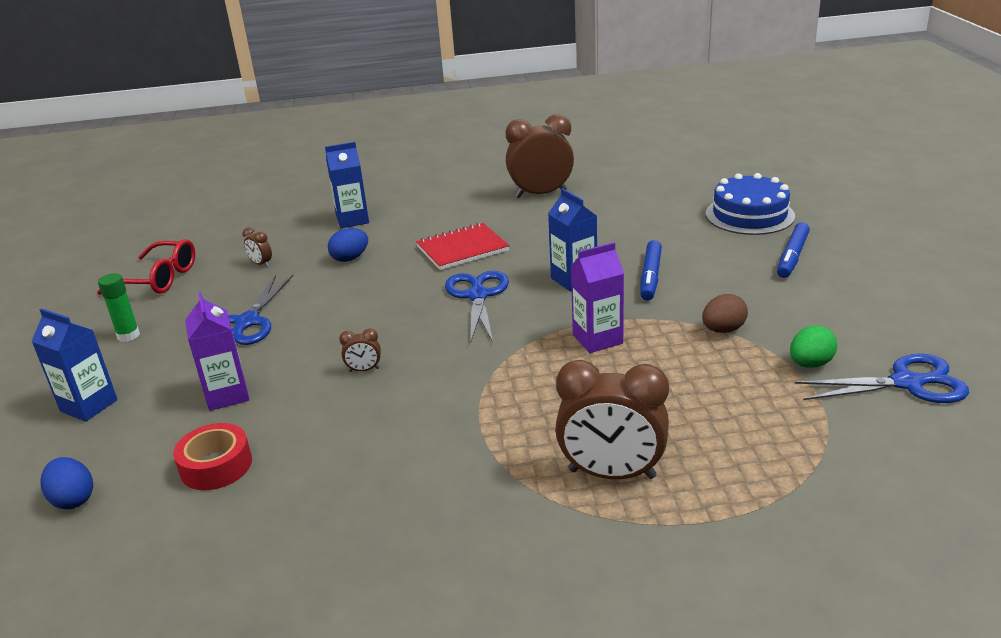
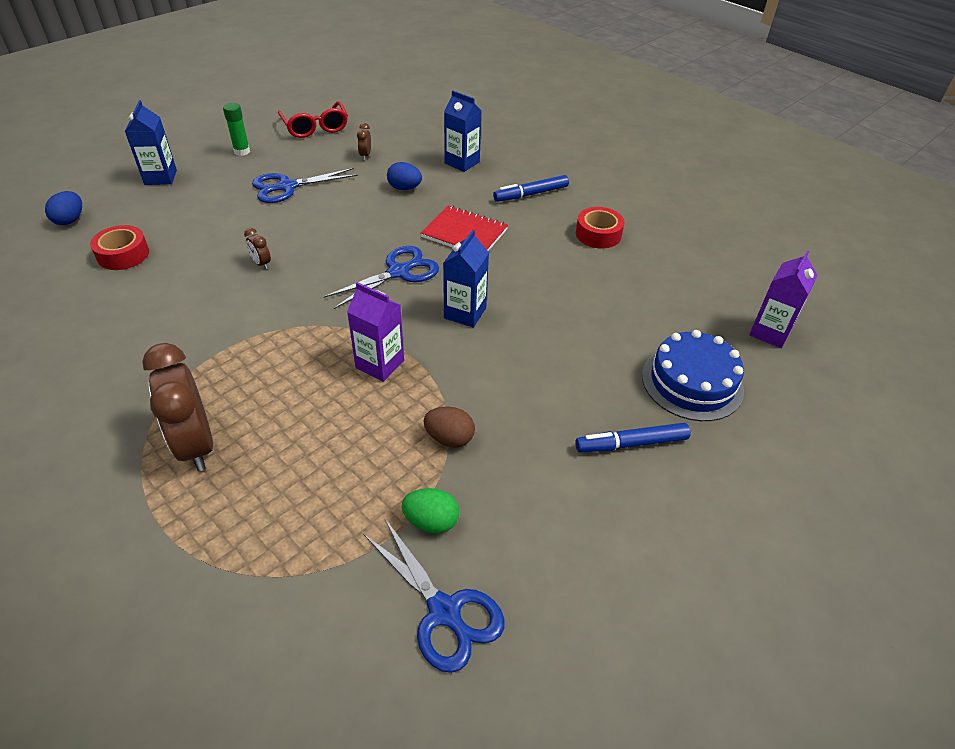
camera: 50 degrees right, 15 degrees up
purple carton [185,292,250,411] -> purple carton moved to [749,251,818,348]
brown clock [506,114,574,198] -> red tape [576,207,624,248]
blue marker [640,240,662,301] -> blue marker moved to [493,175,569,202]

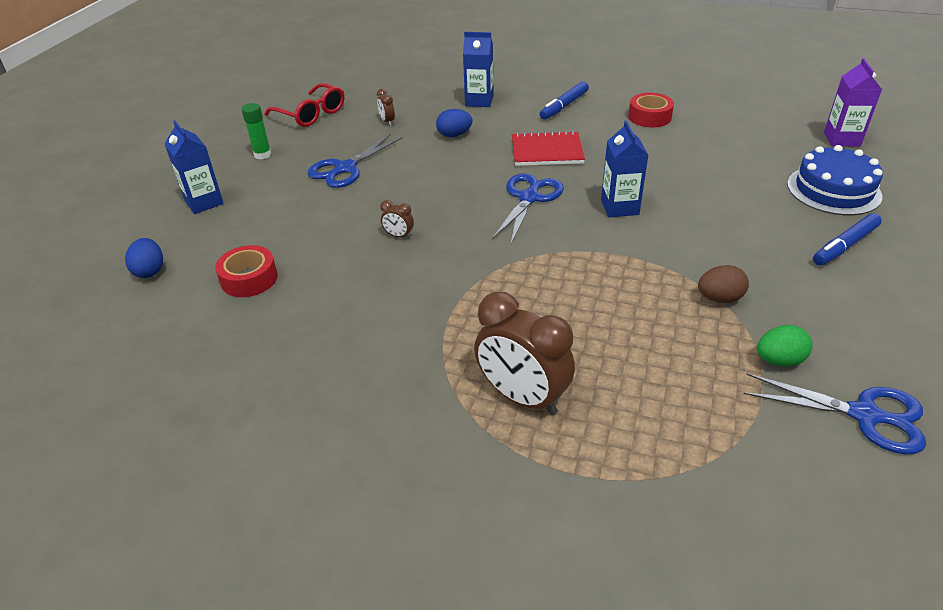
camera: 25 degrees left, 5 degrees down
purple carton [347,282,404,382] -> none

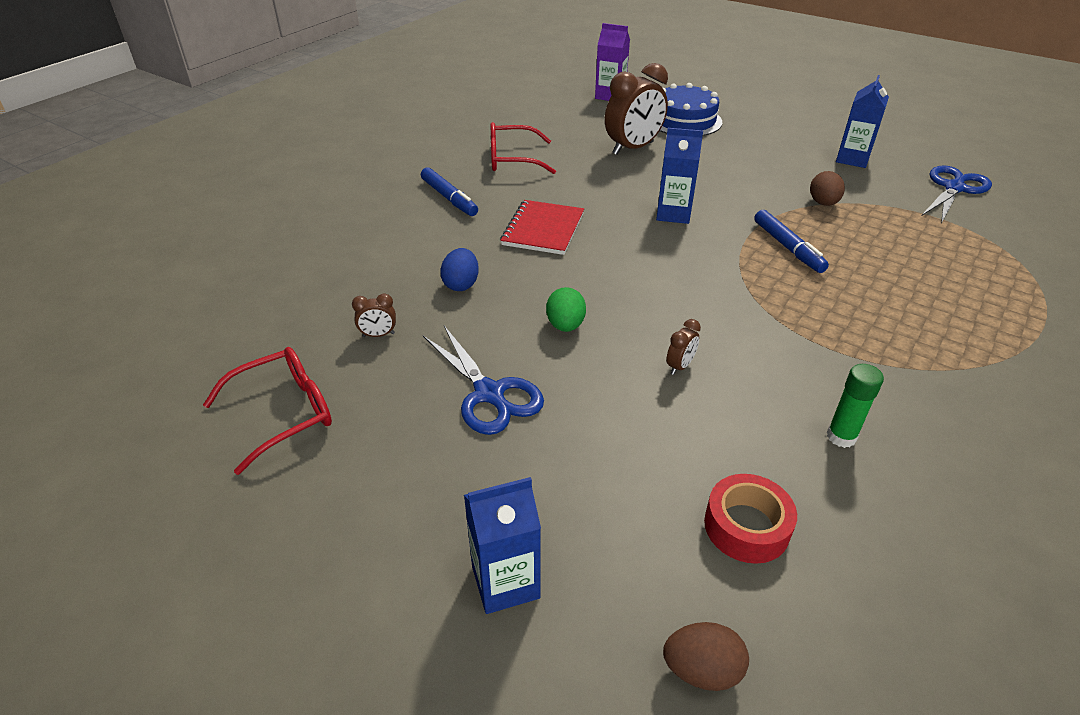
camera: 75 degrees left, 0 degrees up
blue egg [125,238,163,278] -> brown egg [663,622,749,691]
green glue stick [242,103,271,159] -> green glue stick moved to [827,364,884,448]
blue carton [463,32,494,107] -> blue carton moved to [836,75,889,168]
brown clock [474,292,575,415] -> brown clock moved to [605,63,668,155]
blue scissors [492,173,564,243] -> none
red tape [628,93,674,127] -> red glasses [490,122,556,174]
green egg [757,325,813,367] -> green egg moved to [546,287,586,332]
blue marker [813,213,882,266] -> blue marker moved to [754,210,829,273]

